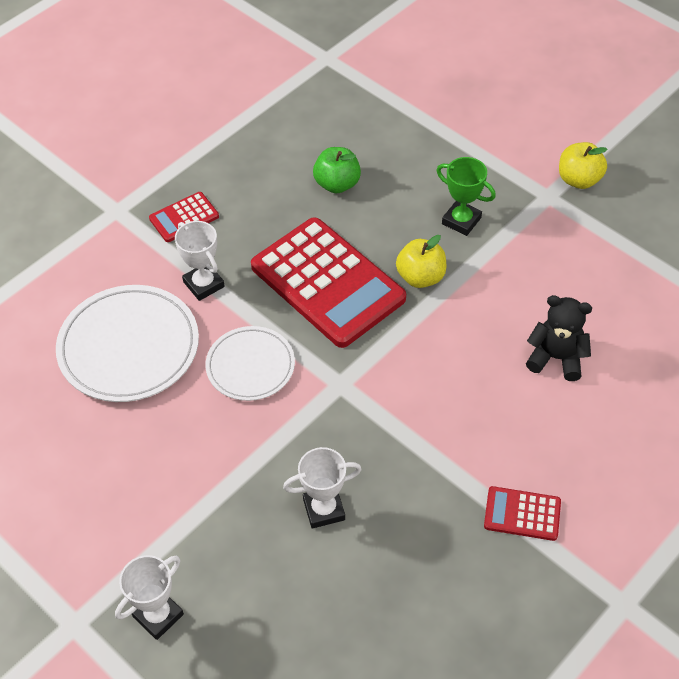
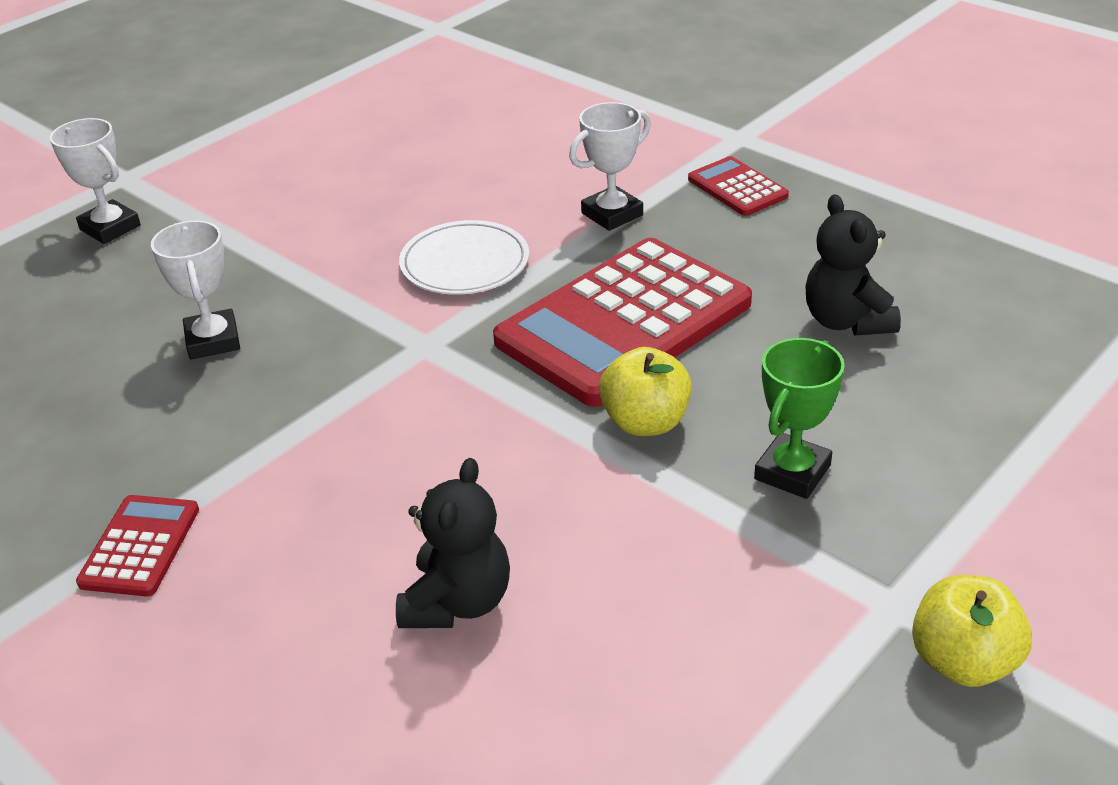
camera: 90 degrees right, 15 degrees down
white plate [56,285,199,402] -> none
green apple [313,147,361,193] -> black teddy bear [806,194,901,336]

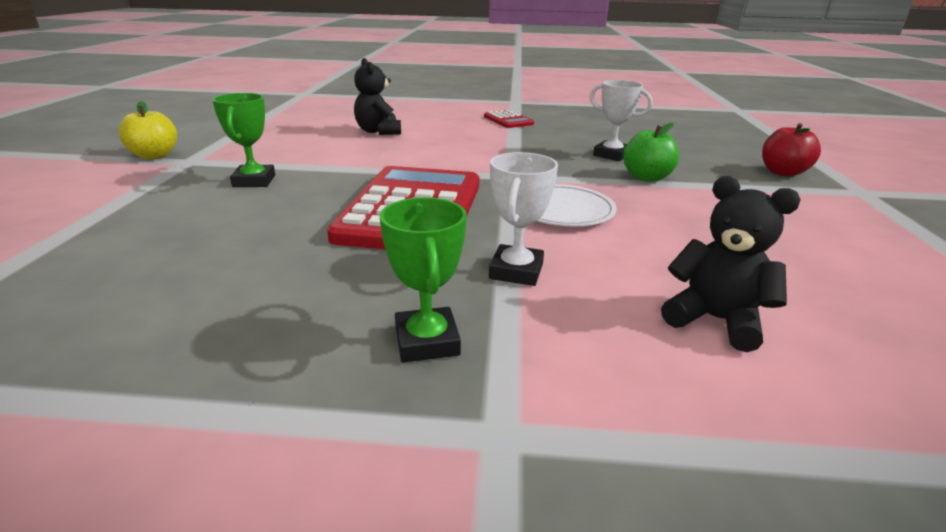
camera: 140 degrees right, 10 degrees down
white trophy [50,118,141,244] -> red apple [762,123,821,177]
yellow apple [599,347,692,436] -> none
red calculator [688,156,789,216] -> green trophy [380,197,467,363]
black teddy bear [806,194,901,336] -> black teddy bear moved to [661,176,801,352]
none -> green apple [623,123,679,182]

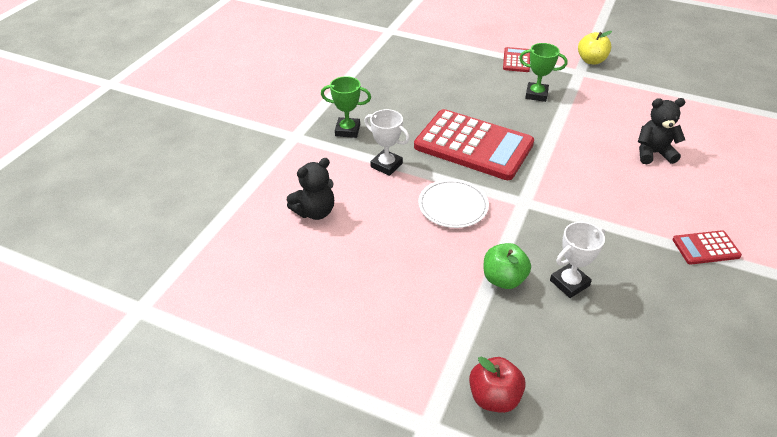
camera: 110 degrees right, 15 degrees up
none -> red calculator [503,47,530,72]

